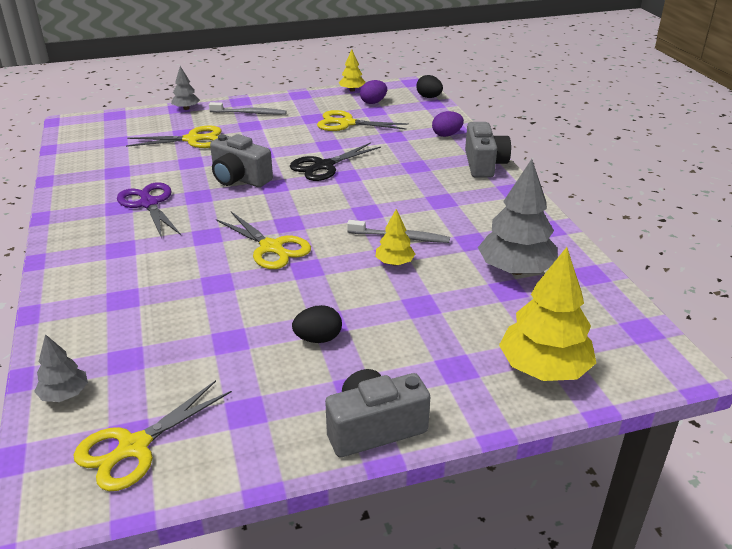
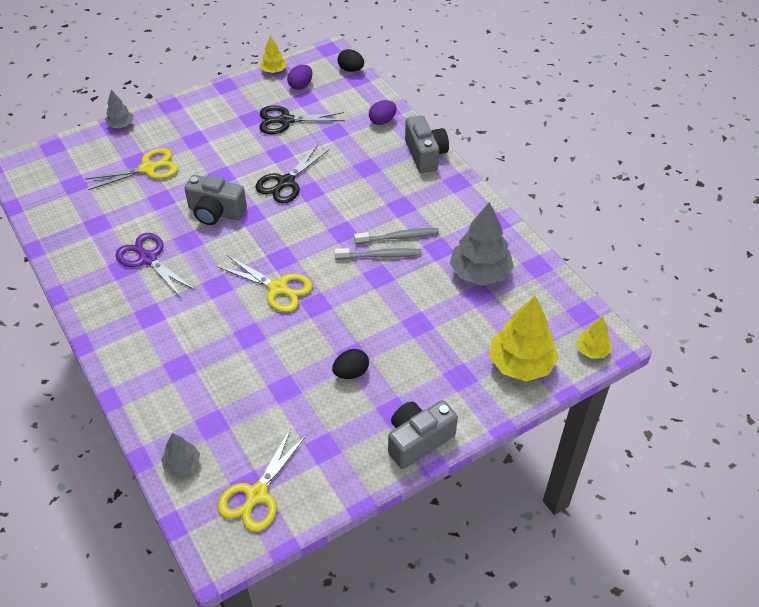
camera: 15 degrees left, 15 degrees up
grey toothbrush [209,102,287,115] -> grey toothbrush moved to [354,228,439,244]
yellow scissors [317,110,409,131] -> black scissors [259,105,345,134]
yellow tree [376,209,415,266] -> yellow tree moved to [576,317,611,359]

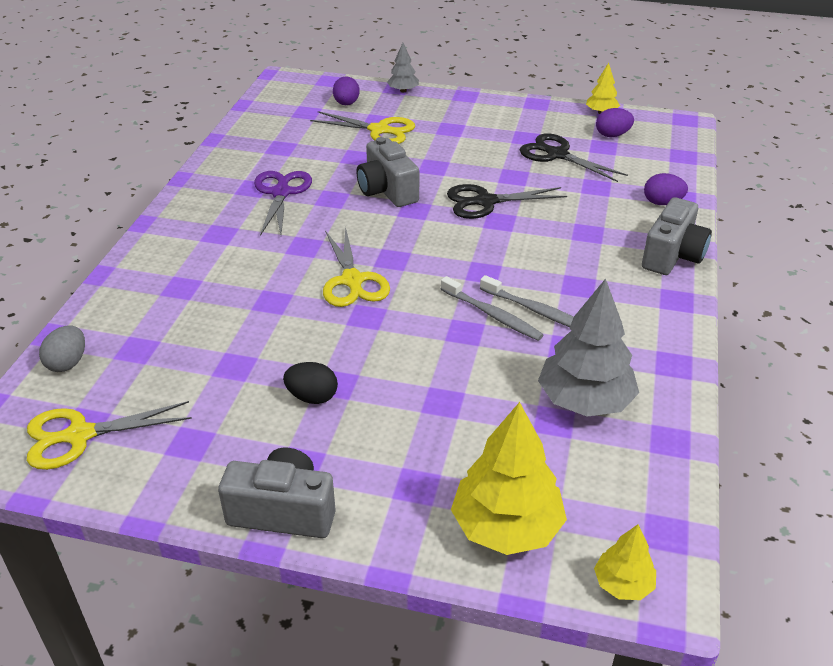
camera: 45 degrees right, 10 degrees down
grey tree [161,433,200,476] -> grey egg [39,326,85,372]
black egg [338,49,364,72] -> none
none -> purple egg [333,76,360,105]

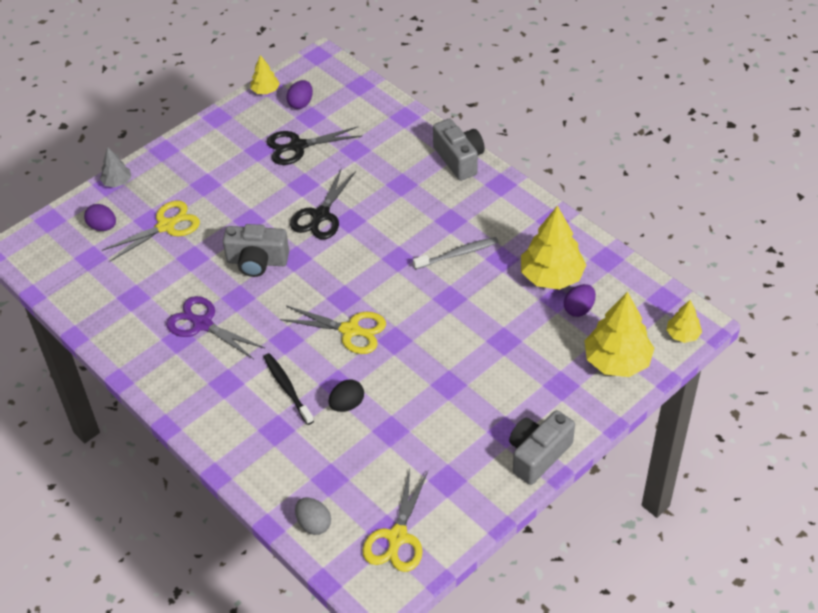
camera: 55 degrees left, 10 degrees up
black egg [283,362,338,404] -> black egg moved to [329,380,364,412]
grey toothbrush [441,276,543,341] -> none
grey tree [538,279,639,417] -> yellow tree [521,205,586,290]
purple egg [644,173,688,205] -> purple egg moved to [564,284,596,317]
none -> black toothbrush [264,353,314,425]

